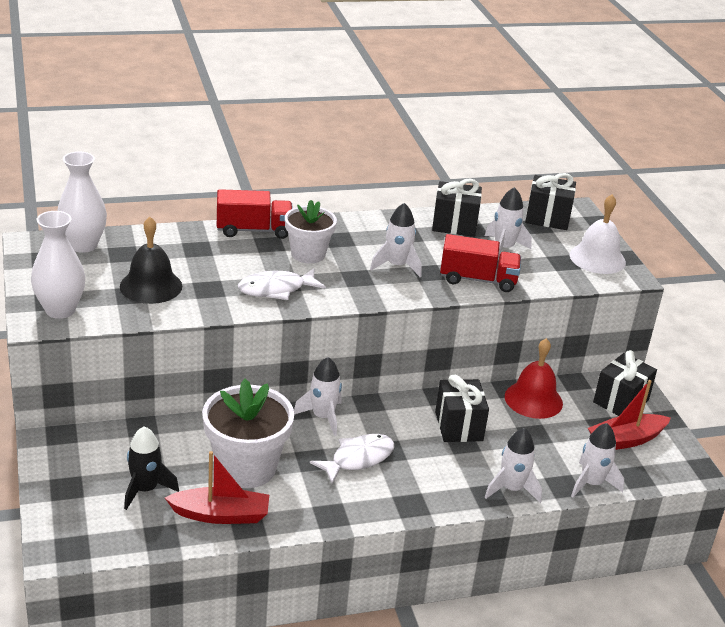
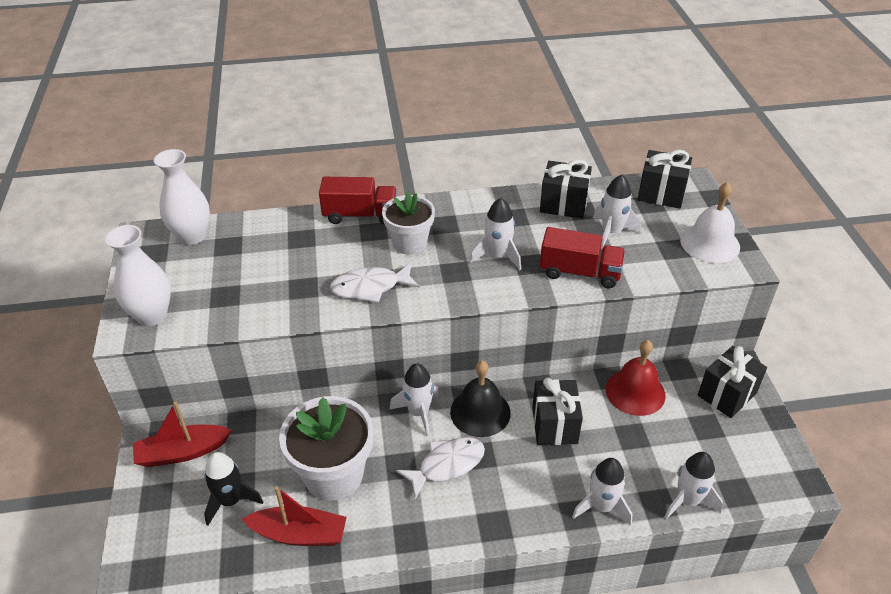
camera: 10 degrees right, 10 degrees up
black bell [120,217,182,304] -> black bell moved to [450,360,511,437]
red boat [588,380,671,450] -> red boat moved to [133,402,231,467]

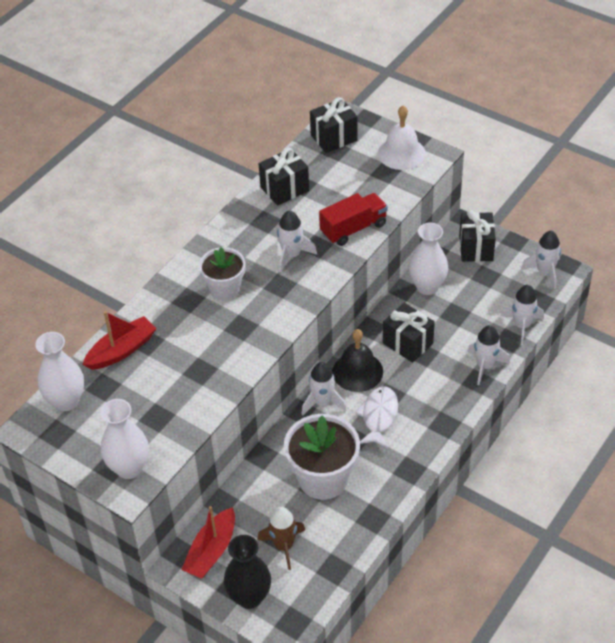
camera: 45 degrees left, 5 degrees up
black rocket [204,452,263,526] -> brown rocket [258,507,305,570]
red boat [242,486,347,546] -> red boat moved to [82,311,157,370]
red truck [319,177,398,225] -> none
white fish [330,263,420,303] -> none
white rocket [593,175,641,249] -> white rocket moved to [521,231,561,289]
red bell [606,340,665,416] -> white vase [409,223,448,295]
none -> black vase [224,535,271,609]

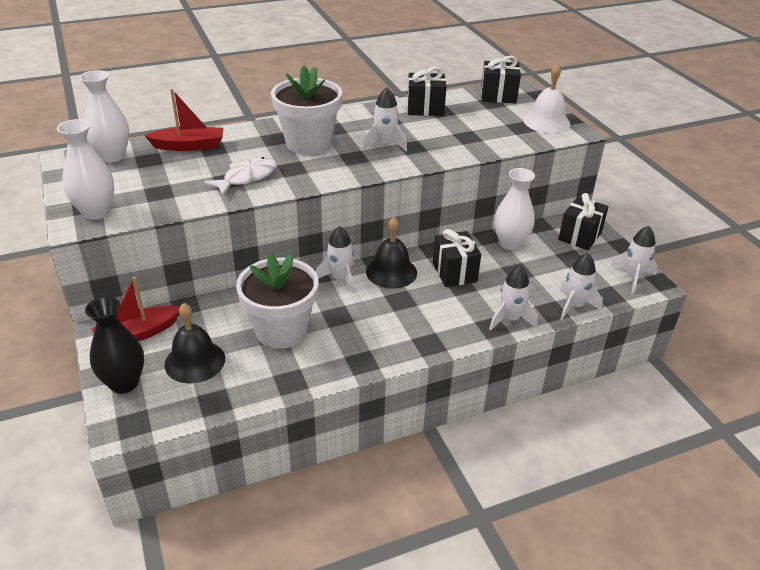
camera: 30 degrees right, 10 degrees down
white flower pot [199,247,246,301] -> white flower pot [271,66,342,155], size x1.56
brown rocket [258,507,305,570] -> black bell [164,303,225,384]
red truck [319,193,388,246] -> none
white fish [355,386,398,449] -> white fish moved to [204,157,277,195]

